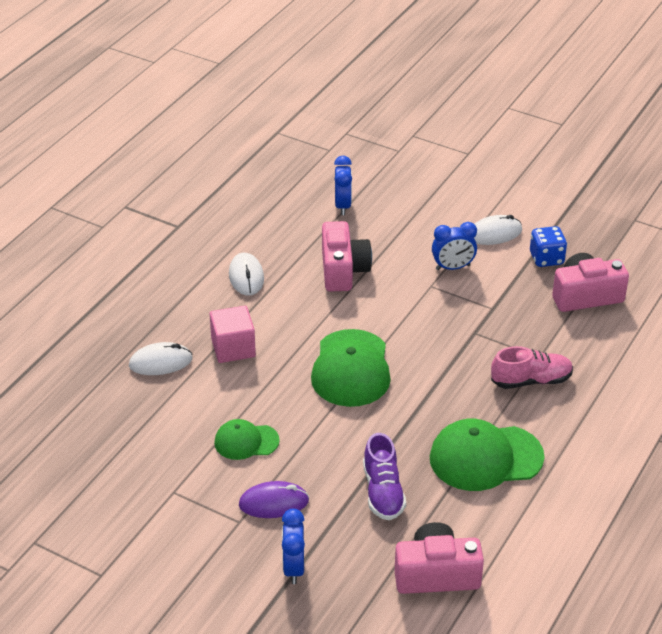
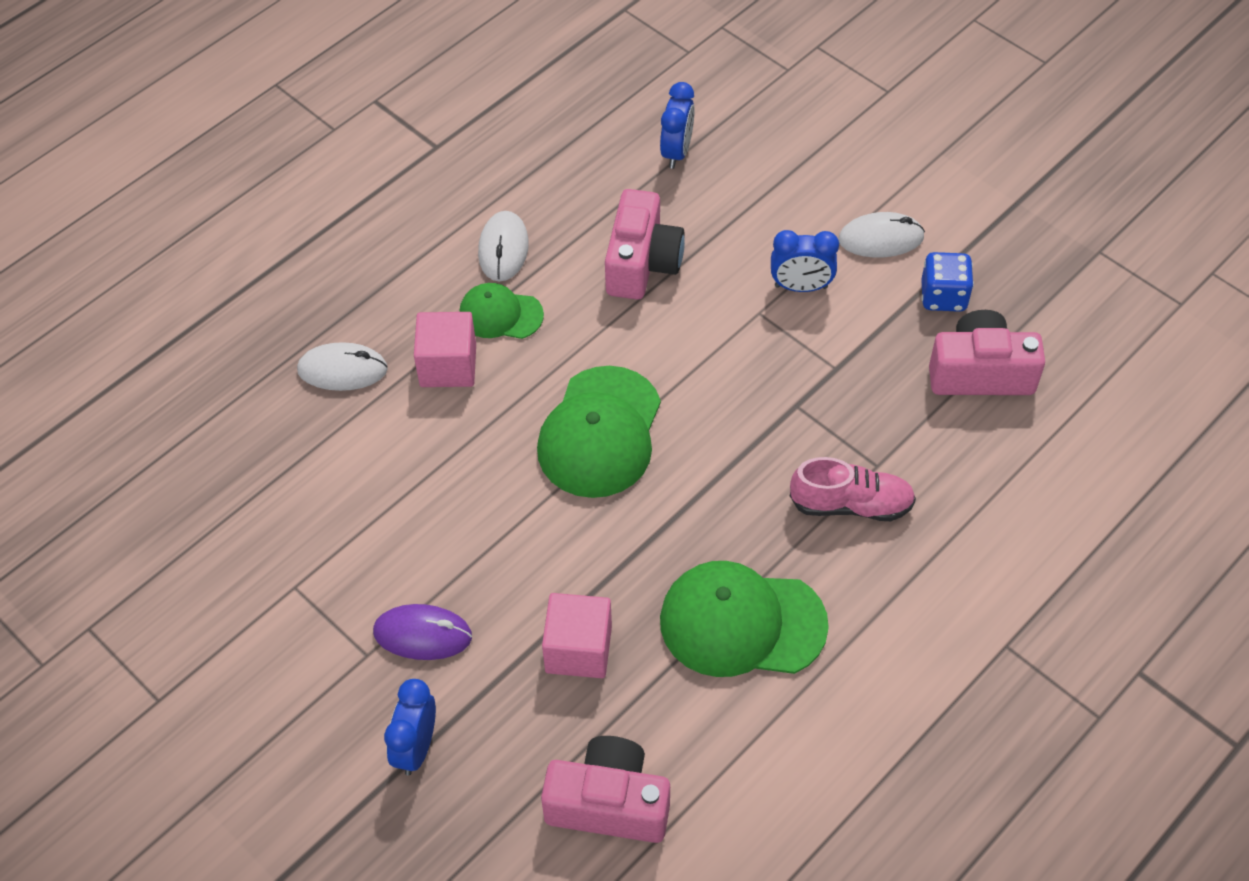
camera: 15 degrees right, 15 degrees up
green cap [214,419,280,460] -> green cap moved to [459,283,544,339]
purple shoe [363,433,406,520] -> pink cube [542,593,612,678]

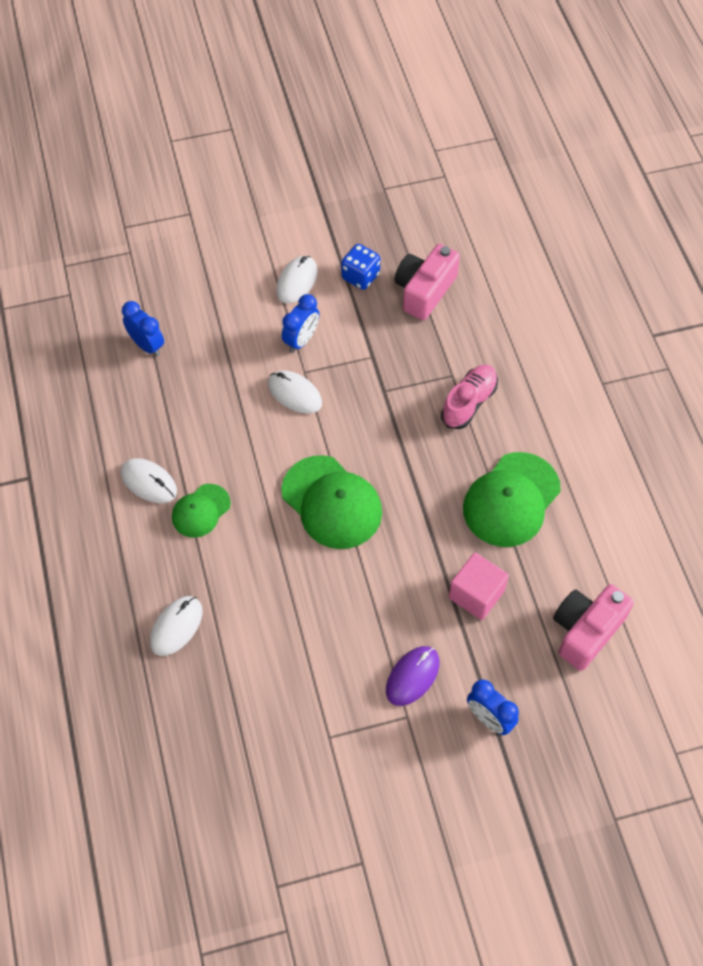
camera: 60 degrees left, 5 degrees up
pink cube [414,312,476,387] -> none
pink camera [605,189,685,300] -> none
none -> white mouse [268,370,322,413]

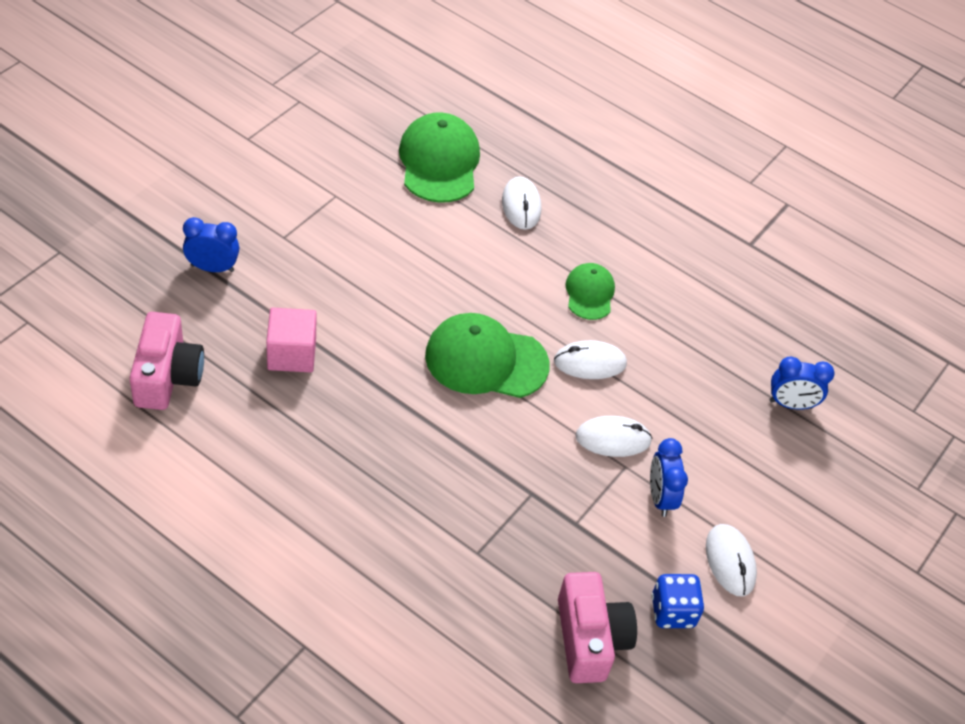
camera: 135 degrees right, 10 degrees down
white mouse [121,458,177,503] -> white mouse moved to [554,340,627,379]
purple mouse [386,646,440,706] -> none
pink shoe [441,365,498,429] -> none
green cap [463,452,561,547] -> green cap moved to [399,112,480,203]

